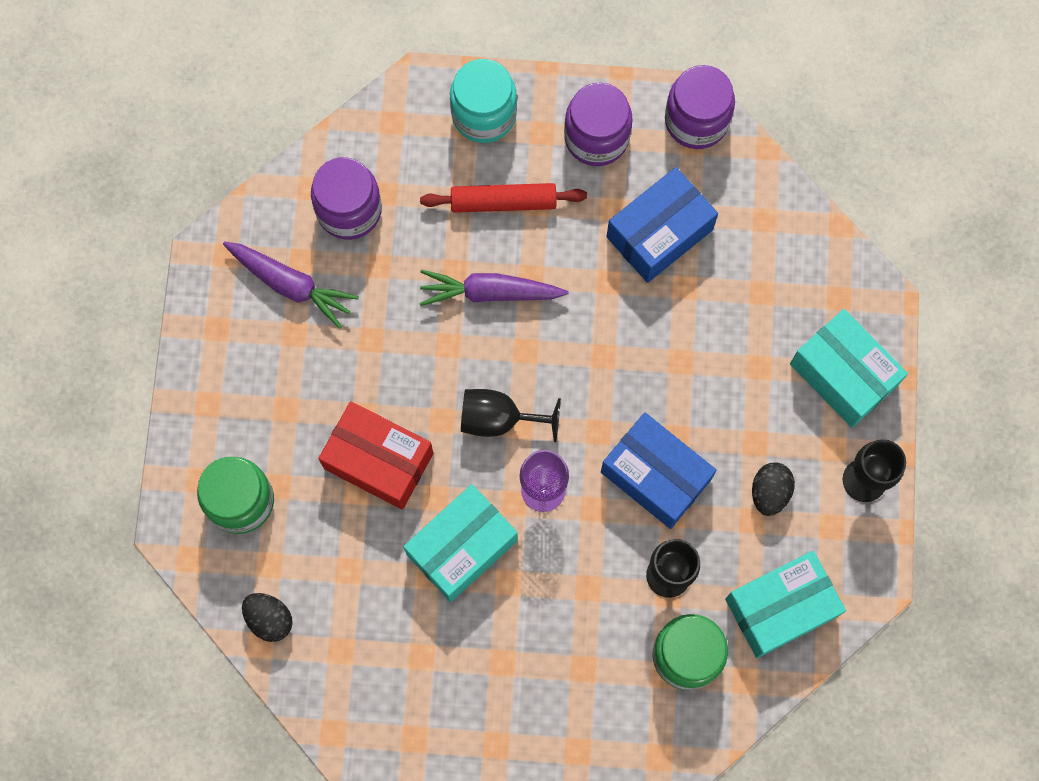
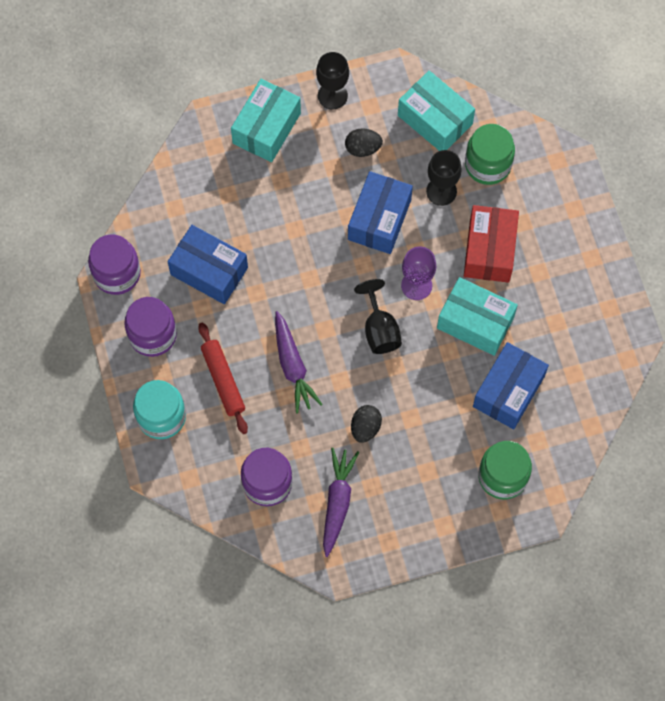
camera: 110 degrees left, 5 degrees down
black egg [242,593,292,642] -> black egg moved to [351,405,382,443]
red box [318,401,433,510] -> red box moved to [464,205,519,283]
none -> blue box [473,342,549,429]

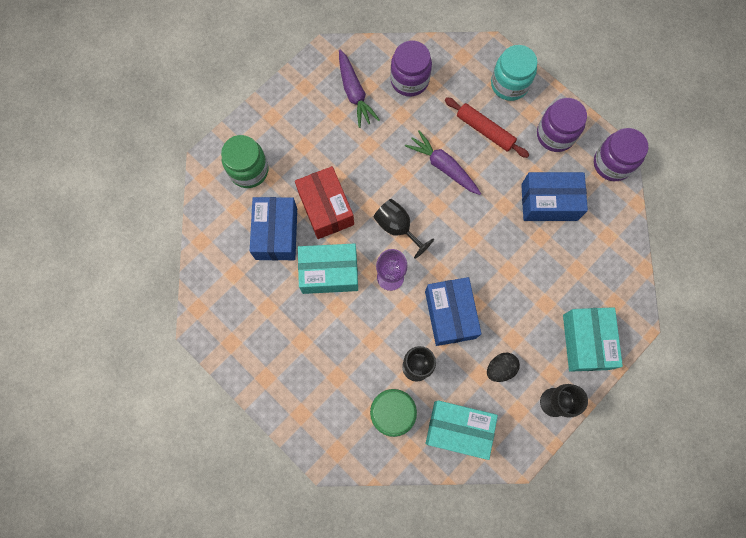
camera: 150 degrees right, 5 degrees up
black egg [351,405,382,443] -> none
red box [464,205,519,283] -> red box moved to [295,166,354,239]

